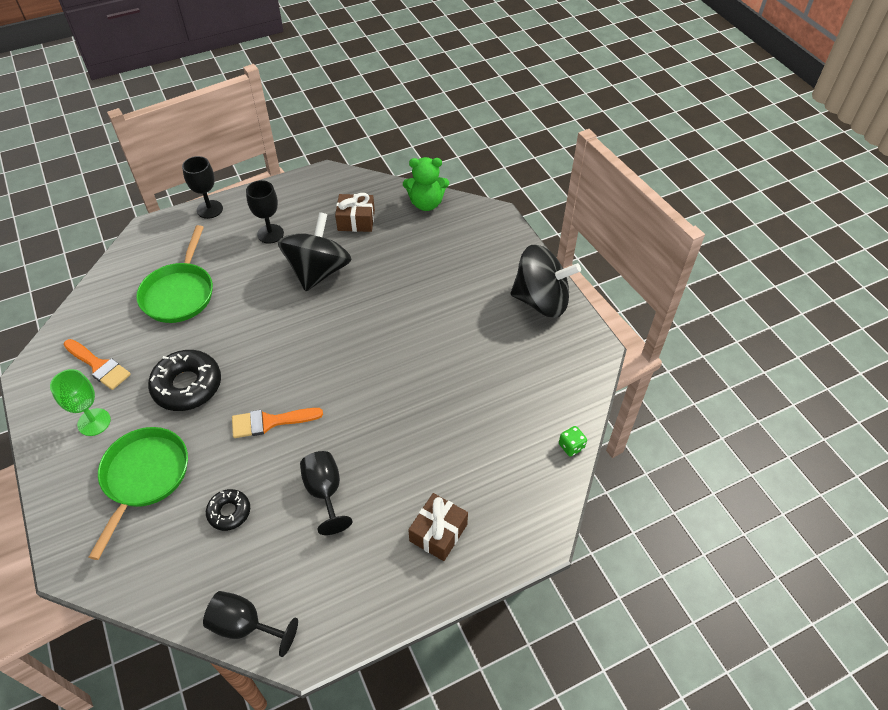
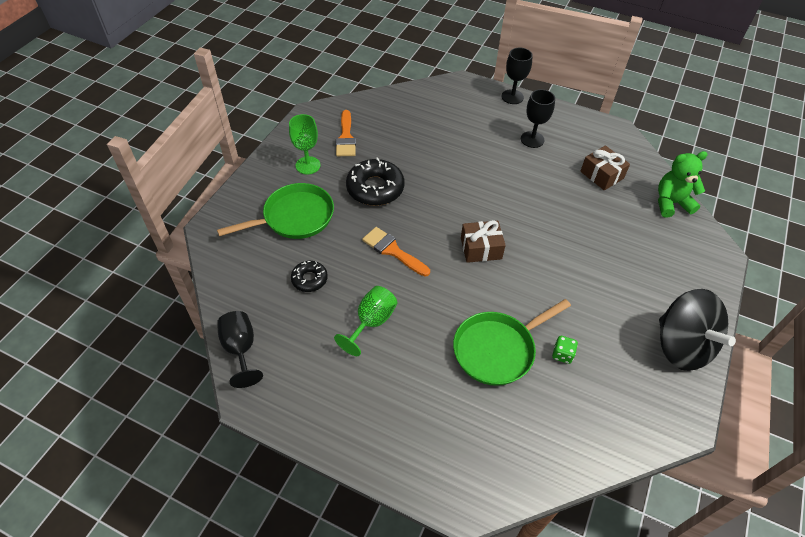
camera: 50 degrees right, 0 degrees up
green pan [136,225,213,323] -> green pan moved to [453,299,571,386]
black spinning top [278,212,352,291] -> none
black goblet [300,451,352,535] -> green goblet [334,286,397,356]
green teddy bear [403,157,449,211] -> green teddy bear turned 120 degrees clockwise [658,151,708,218]
brown gift [408,493,468,561] -> brown gift moved to [461,220,506,263]
green dice [559,426,587,457] -> green dice moved to [552,336,578,364]

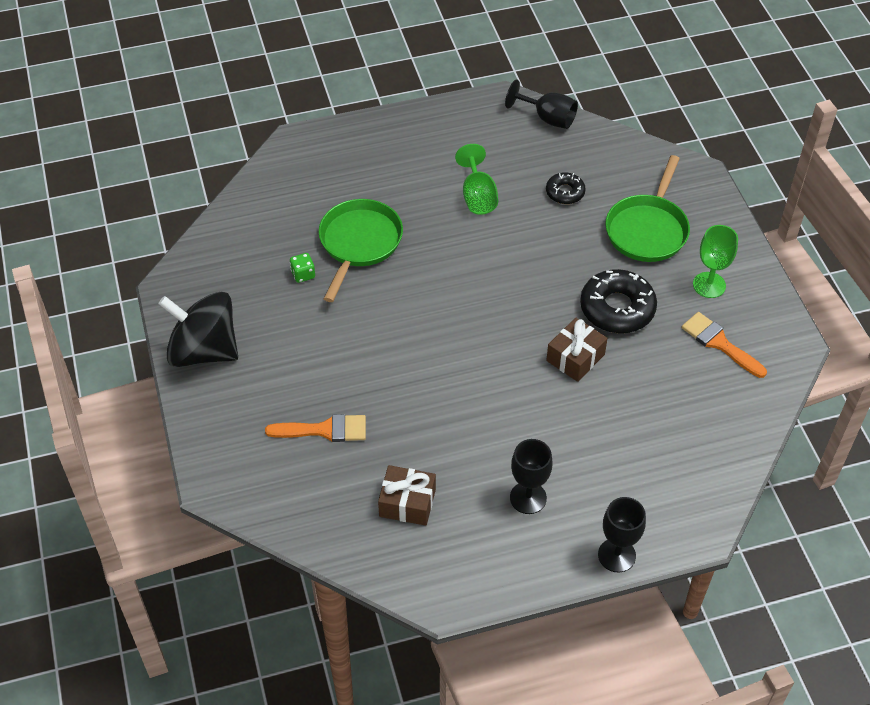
camera: 140 degrees right, 0 degrees up
orange brush [362,227,430,277] -> orange brush moved to [265,414,366,442]
brown gift [461,220,506,263] -> brown gift moved to [546,318,608,382]
green teddy bear [658,151,708,218] -> none

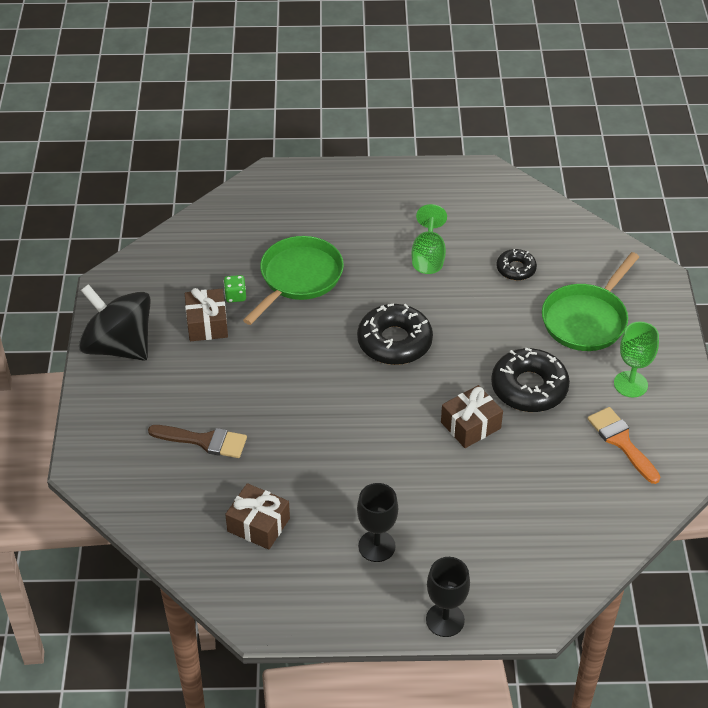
camera: 15 degrees right, 5 degrees down
orange brush [265,414,366,442] -> brown brush [148,425,247,458]
black goblet [505,80,578,129] -> none
none -> brown gift [185,288,228,341]
none -> black donut [357,303,433,365]

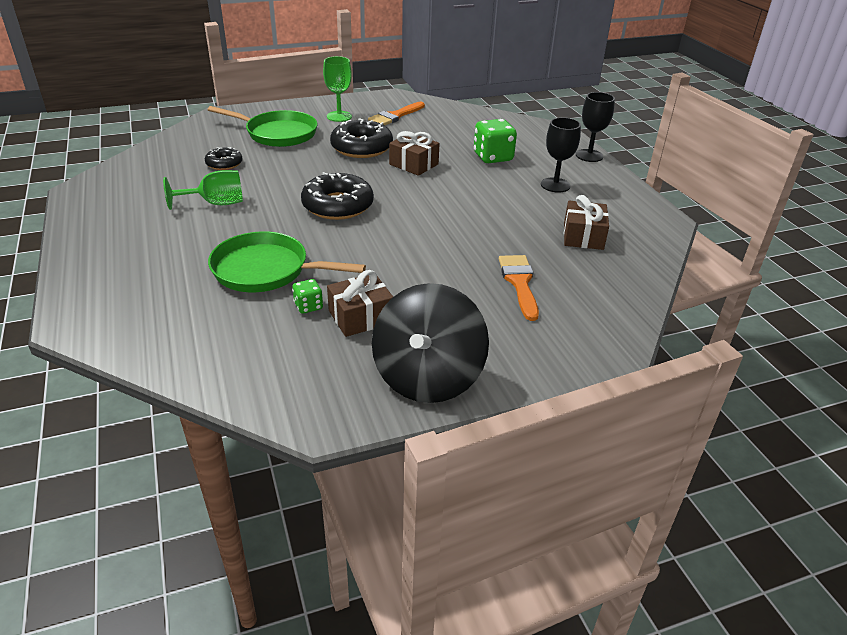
camera: 110 degrees left, 10 degrees down
brown brush [148,425,247,458] -> orange brush [499,255,539,321]
none -> green dice [474,119,517,163]

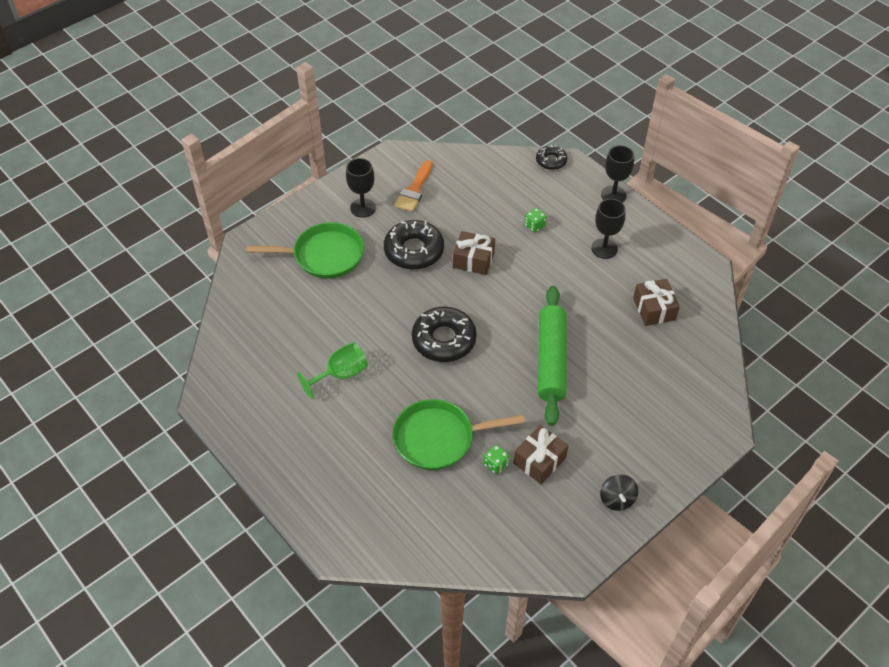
camera: 20 degrees left, 15 degrees up
black donut [205,147,243,170] -> black donut moved to [536,145,567,170]
green goblet [323,56,352,122] -> black goblet [346,158,376,218]
black spinning top [372,283,489,403] -> black spinning top [600,474,638,511], size x0.46
green dice [474,119,517,163] -> green dice [525,208,547,232], size x0.53
orange brush [499,255,539,321] -> none
none -> green rolling pin [538,286,566,426]

